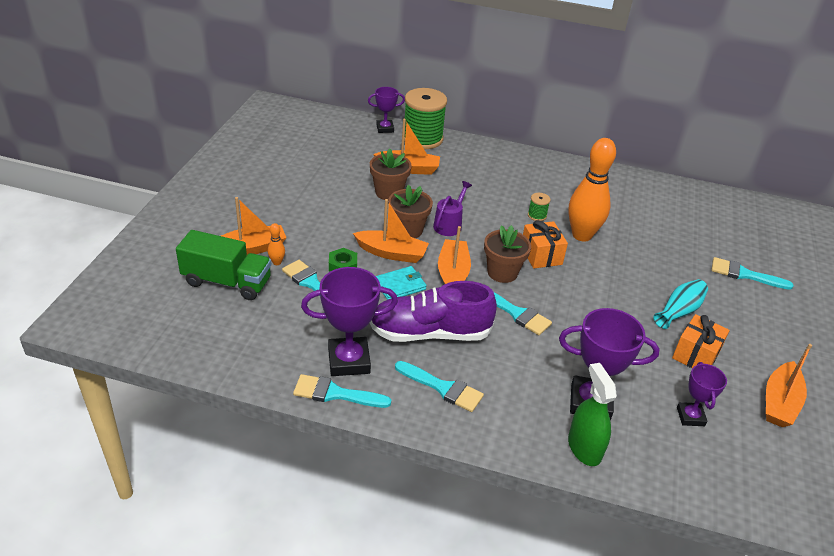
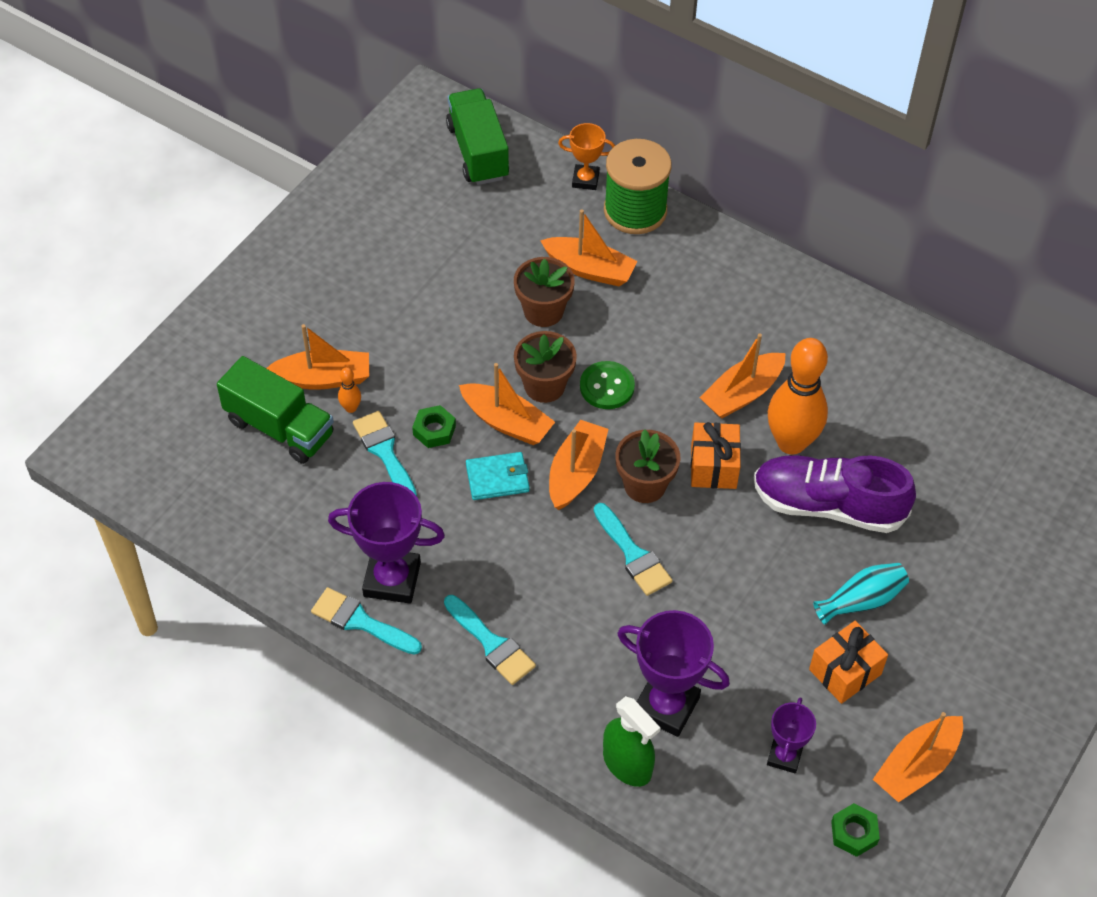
camera: 20 degrees right, 15 degrees up
purple trophy [368,87,405,133] -> orange trophy [558,123,615,190]
purple shoe [370,281,497,342] -> purple shoe moved to [754,455,916,533]
purple watering can [433,181,472,236] -> green button [580,361,635,409]
green spool [528,193,550,221] -> orange boat [699,333,786,419]
green spray bottle [568,363,617,466] -> green spray bottle turned 135 degrees clockwise [603,696,660,787]
turquoise brush [711,257,793,290] -> none
none -> green truck [446,88,509,185]
none -> green nut [831,803,880,857]

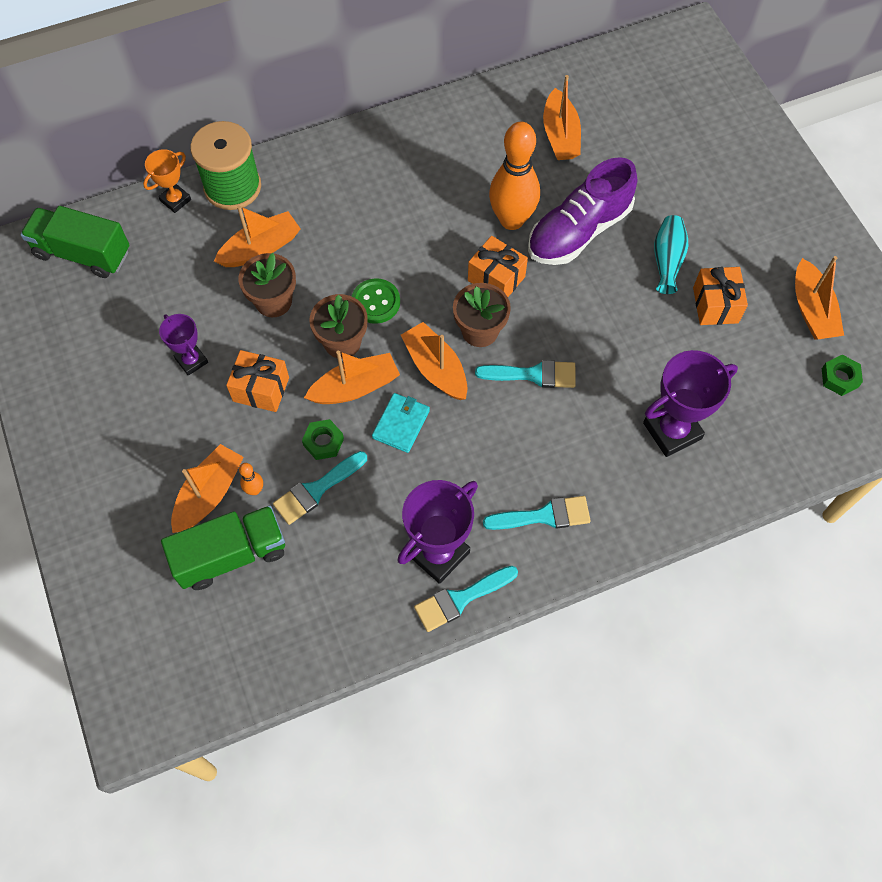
camera: 55 degrees left, 10 degrees up
turquoise brush [353,411,417,496] -> turquoise brush turned 45 degrees counterclockwise [273,451,367,525]
green spray bottle [603,696,660,787] -> none
orange boat [699,333,786,419] -> orange boat moved to [543,75,581,160]
purple trophy [767,697,816,774] -> purple trophy moved to [159,314,208,376]
none -> orange gift [226,350,289,412]

